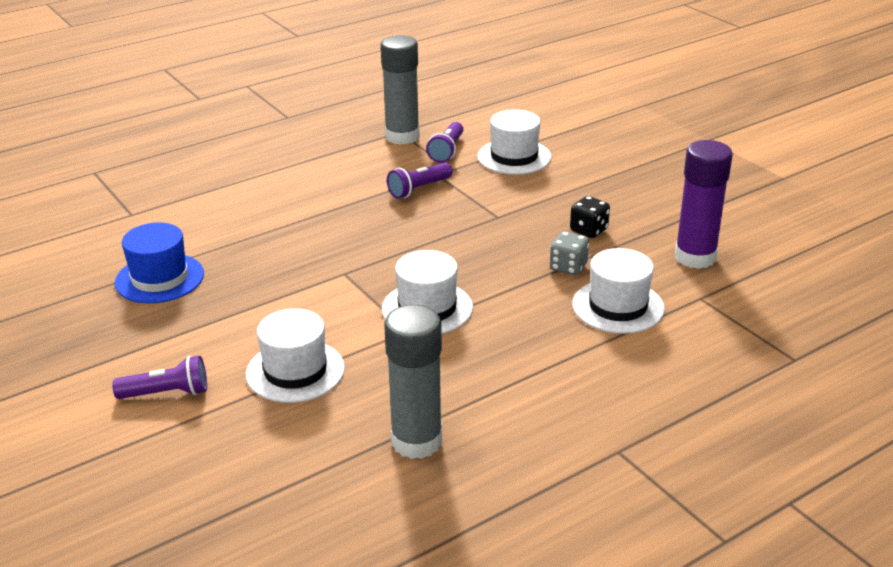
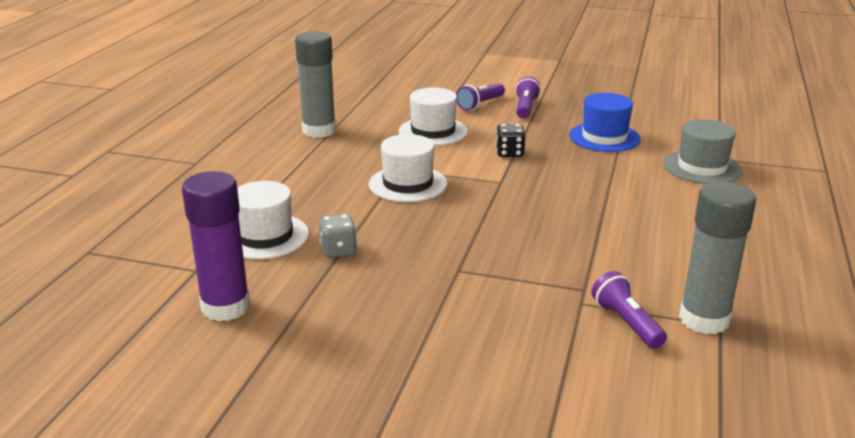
camera: 140 degrees right, 5 degrees down
purple flashlight [387,163,452,199] -> purple flashlight moved to [515,77,541,119]
white hat [477,109,551,175] -> none
black dice [570,196,610,238] -> black dice moved to [496,124,525,157]
none -> grey hat [664,119,742,184]

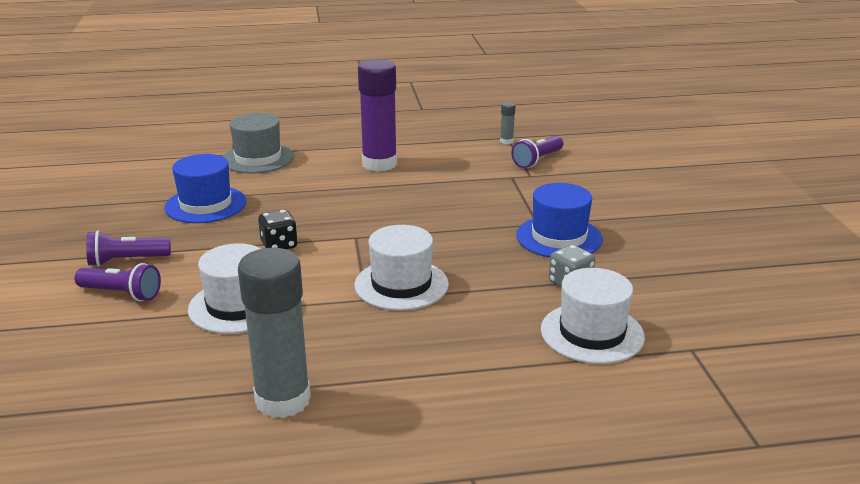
camera: 115 degrees left, 0 degrees up
purple glue stick [182,171,250,322] -> purple glue stick moved to [358,59,397,171]
grey glue stick [679,181,756,334] -> grey glue stick [500,102,516,144], size x0.41
none -> blue hat [516,183,603,257]

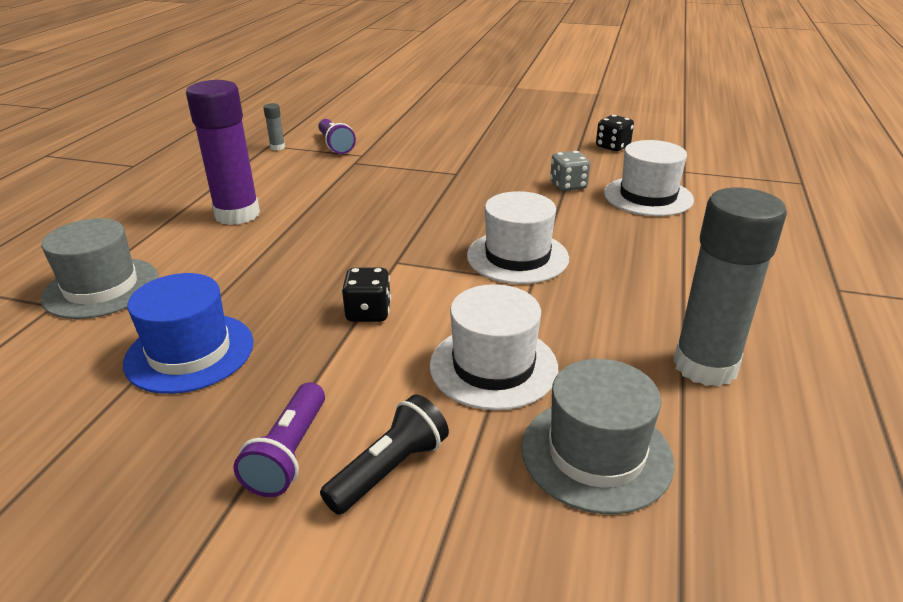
camera: 65 degrees left, 5 degrees up
purple flashlight [74,263,161,301] -> black flashlight [320,394,449,515]
blue hat [516,183,603,257] -> none
none -> grey hat [521,359,675,514]
none -> black dice [596,115,634,151]

